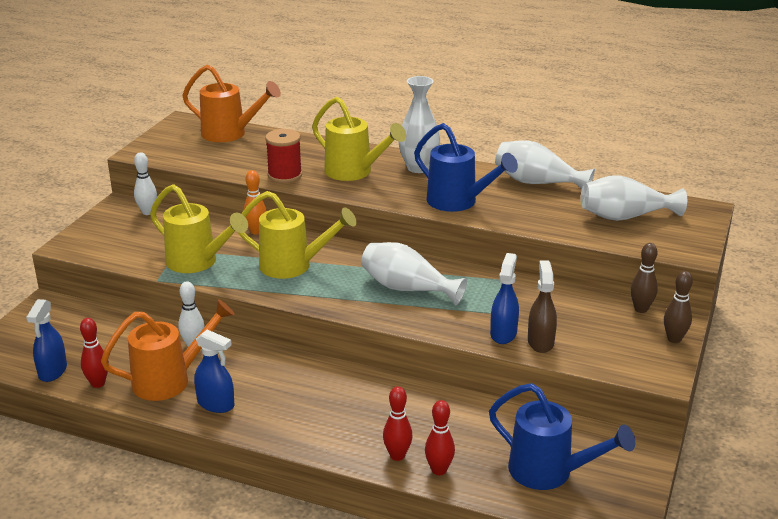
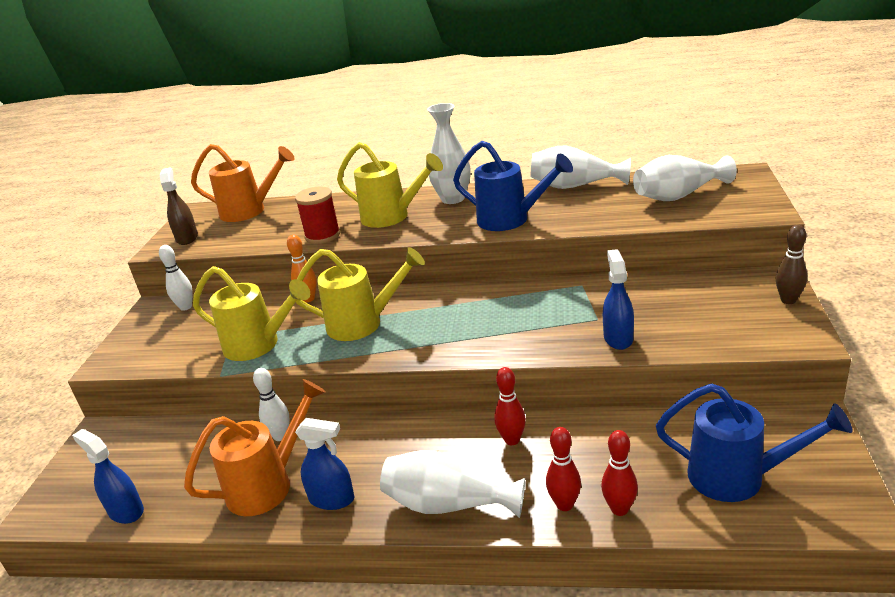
camera: 10 degrees left, 0 degrees up
blue spray bottle [26,299,67,382] -> blue spray bottle turned 135 degrees clockwise [72,429,144,524]
red bowling pin [80,318,109,388] -> red bowling pin moved to [494,367,526,445]
white vase [361,242,467,305] -> white vase moved to [380,450,525,518]
brown spray bottle [528,260,557,353] -> brown spray bottle moved to [159,167,198,245]
brown bowling pin [631,243,658,313] -> none

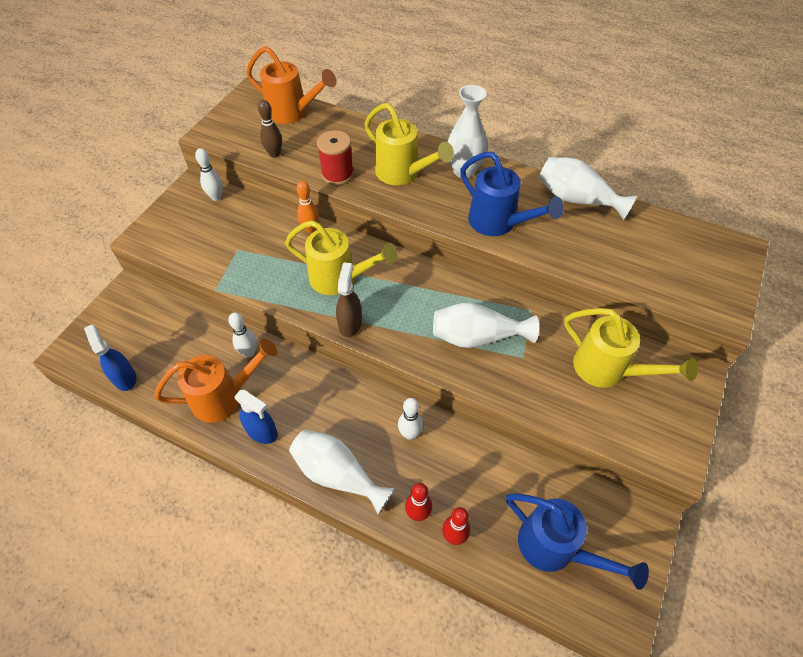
camera: 15 degrees right, 25 degrees up
brown spray bottle [159,167,198,245] -> brown spray bottle moved to [336,262,362,337]
yellow watering can [193,266,310,361] -> yellow watering can moved to [564,308,698,388]
red bowling pin [494,367,526,445] -> white bowling pin [398,398,423,440]
blue spray bottle [603,249,634,350] -> none
white vase [633,155,737,201] -> white vase moved to [433,303,539,348]
brown bowling pin [776,225,807,304] -> brown bowling pin moved to [258,100,282,158]

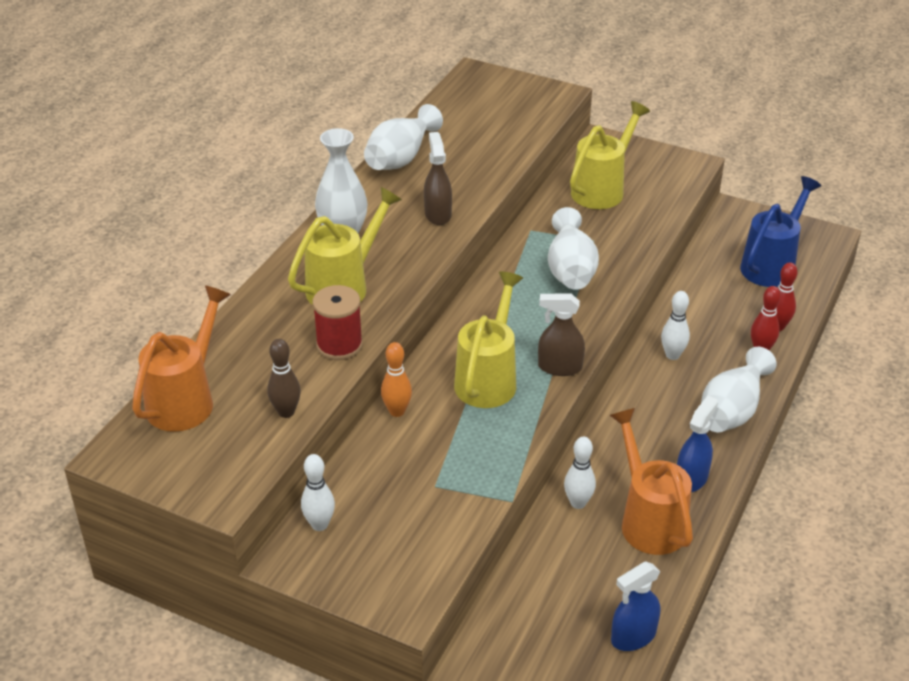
camera: 90 degrees left, 15 degrees down
blue watering can [460,152,564,236] -> brown spray bottle [424,132,452,225]

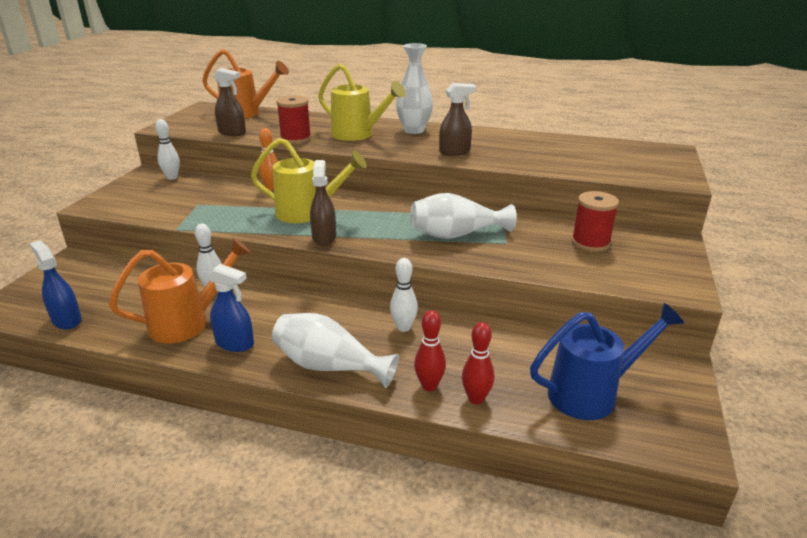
camera: 80 degrees right, 10 degrees down
brown bowling pin [267,339,301,418] -> brown spray bottle [214,68,246,136]
white vase [364,104,443,170] -> none
yellow watering can [570,101,650,209] -> red spool [571,191,619,252]
blue watering can [740,176,821,287] -> blue watering can turned 45 degrees counterclockwise [530,303,685,420]

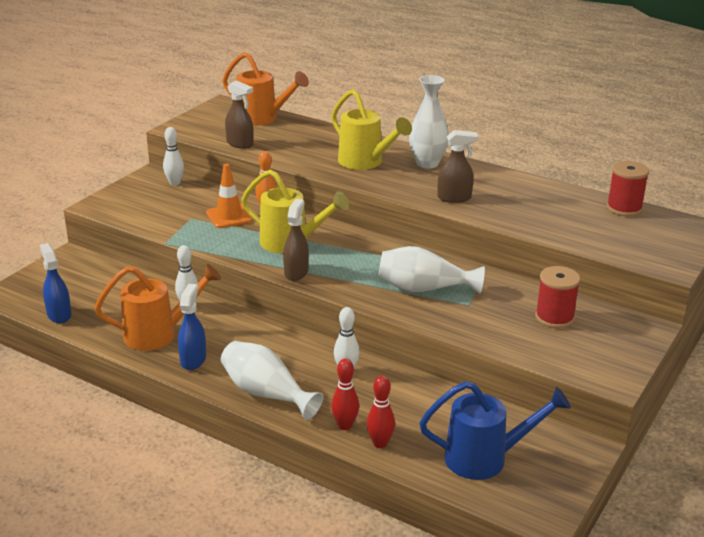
camera: 15 degrees right, 0 degrees up
blue spray bottle [208,264,254,352] -> blue spray bottle turned 120 degrees counterclockwise [178,284,206,370]
red spool [276,96,311,144] -> red spool moved to [607,161,649,216]
none -> orange traffic cone [206,164,253,228]

